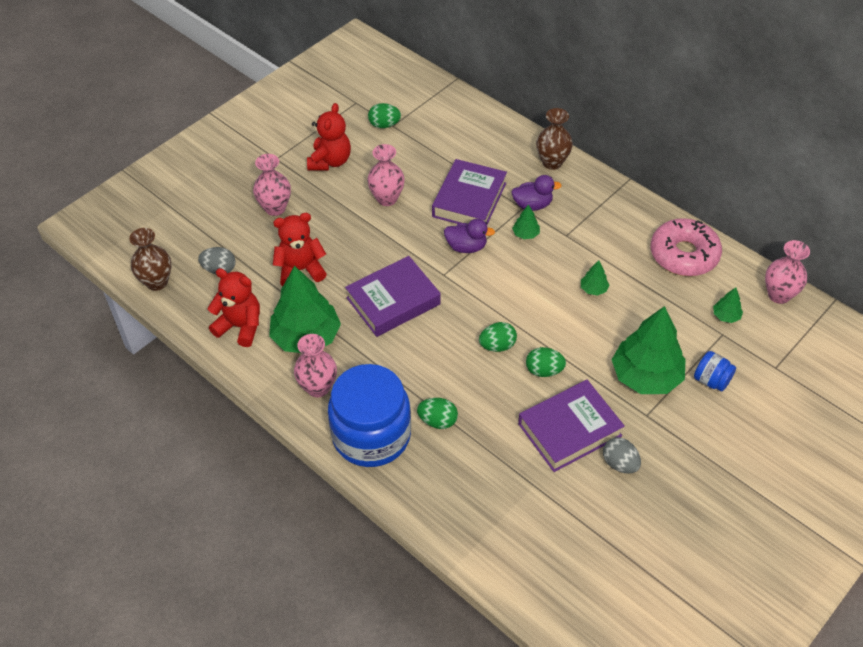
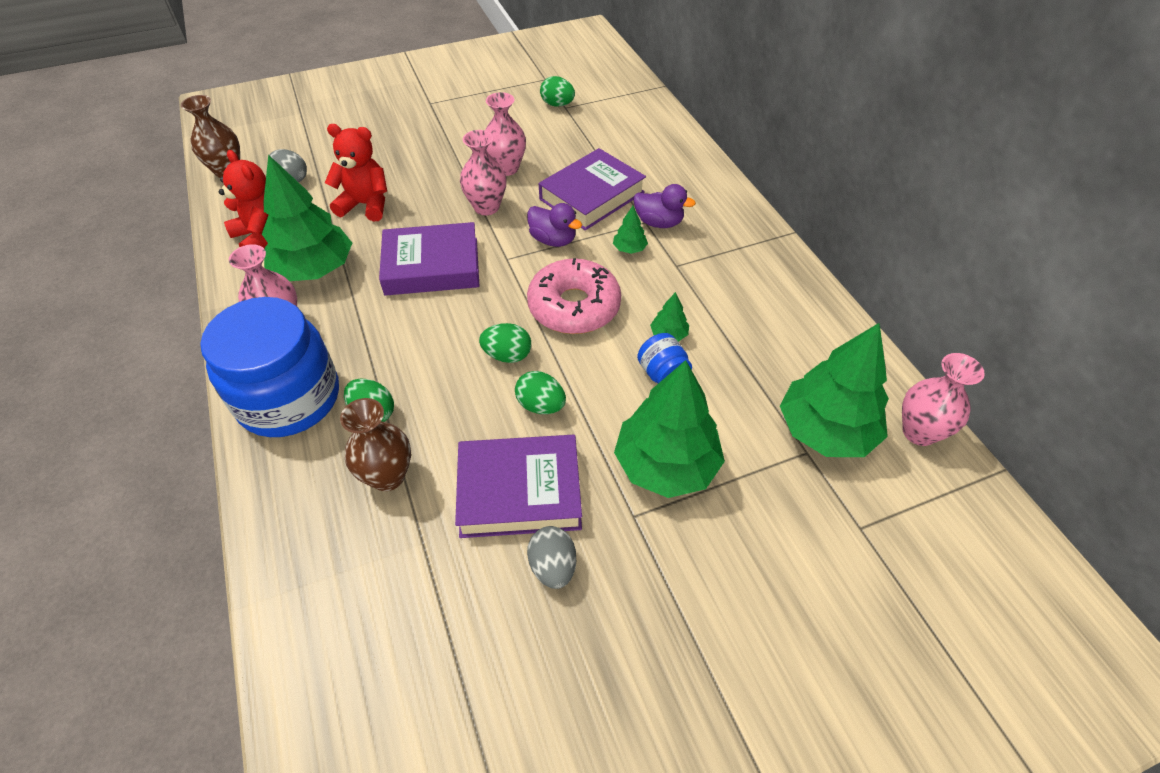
camera: 25 degrees right, 0 degrees up
pink vase [253,154,291,216] -> pink vase moved to [460,130,506,215]
red teddy bear [307,103,351,170] -> none
brown vase [536,108,573,170] -> brown vase moved to [340,398,411,491]
pink donut [651,218,722,276] -> pink donut moved to [527,258,621,334]
blue jar [694,351,736,392] -> blue jar moved to [637,333,692,383]
green tree [713,288,743,323] -> green tree [780,323,889,457], size x2.38

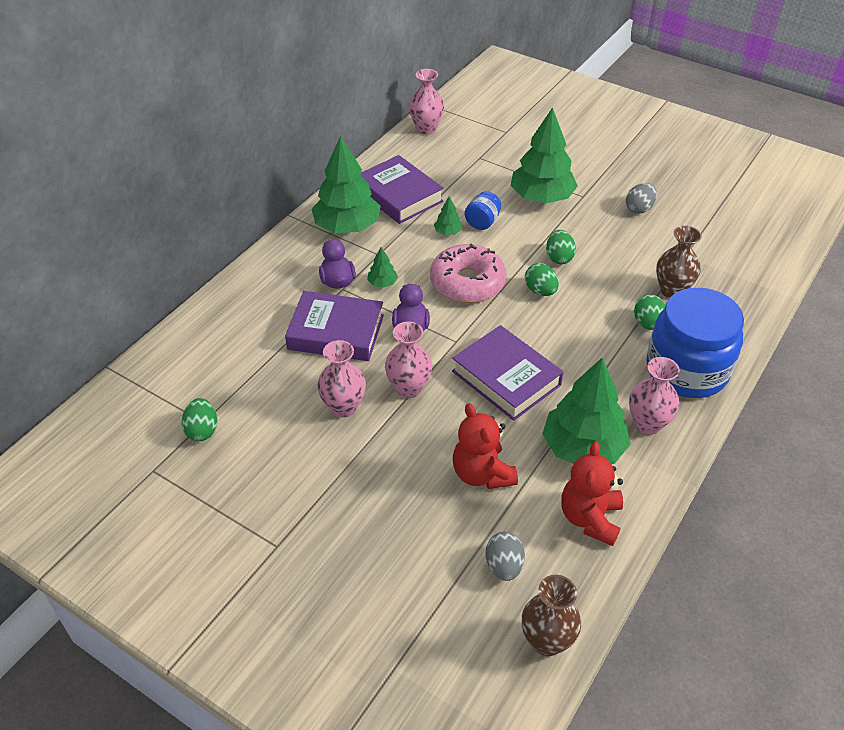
camera: 125 degrees left, 5 degrees down
purple book [455,435,582,538] -> purple book moved to [361,155,444,224]
green tree [780,323,889,457] -> green tree moved to [311,136,381,233]

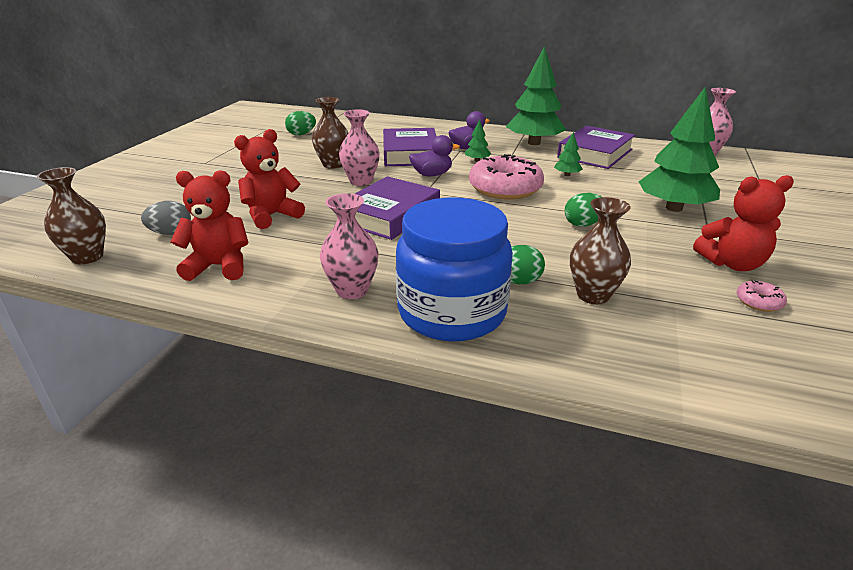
camera: 75 degrees right, 15 degrees down
pink vase [317,340,366,418] -> brown vase [312,97,348,169]
blue jar [465,191,501,230] -> none
green egg [525,263,559,296] -> none
green tree [542,358,630,464] -> none
grey egg [626,183,657,214] -> red teddy bear [693,175,794,271]
none -> pink donut [737,281,787,312]

